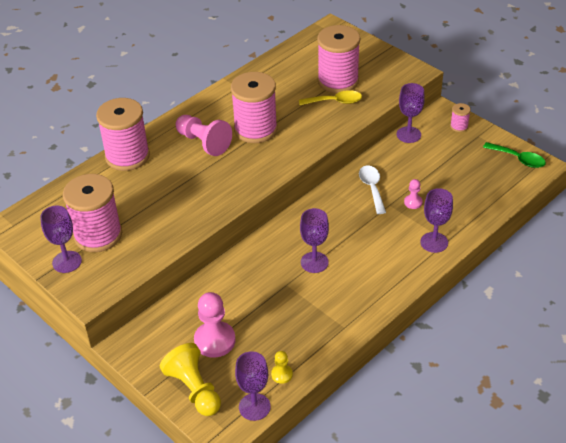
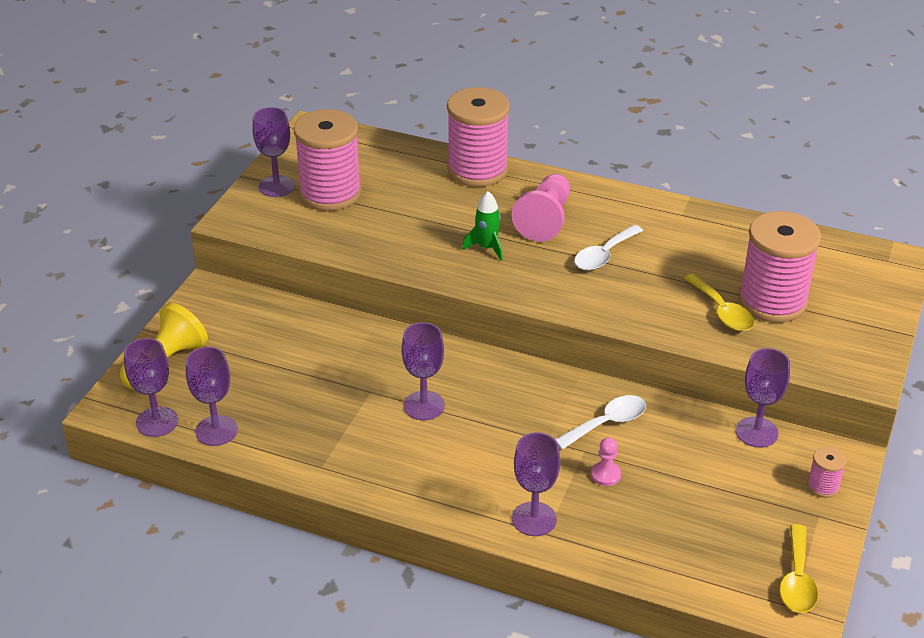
camera: 65 degrees right, 5 degrees down
pink pawn [194,292,236,358] -> none
pink spool [231,72,278,143] -> white spoon [574,225,643,271]
yellow pawn [271,351,293,384] -> purple goblet [186,347,238,446]
green spoon [483,142,546,168] -> yellow spoon [779,524,818,613]
none -> green rocket [462,191,503,261]

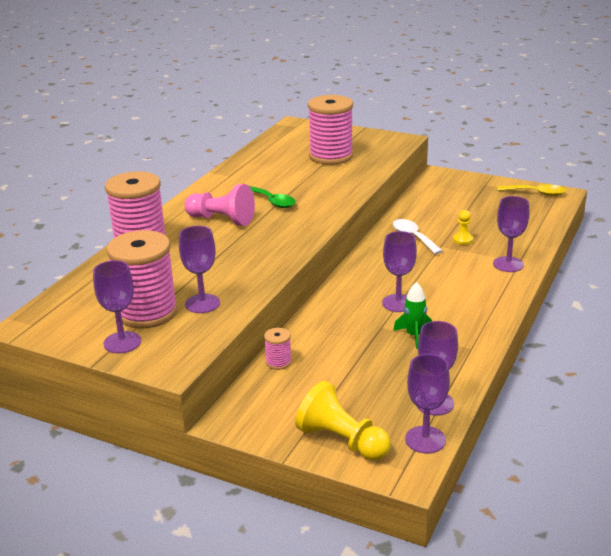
camera: 85 degrees left, 10 degrees down
green rocket [462,191,503,261] -> green rocket moved to [393,282,432,349]
white spoon [574,225,643,271] -> green spoon [249,186,296,208]
pink pawn [591,437,621,486] -> yellow pawn [453,210,473,245]
yellow spoon [684,273,754,331] -> none
purple goblet [736,348,790,448] -> purple goblet moved to [179,226,220,313]
pink spool [807,446,846,498] -> pink spool moved to [264,328,292,370]

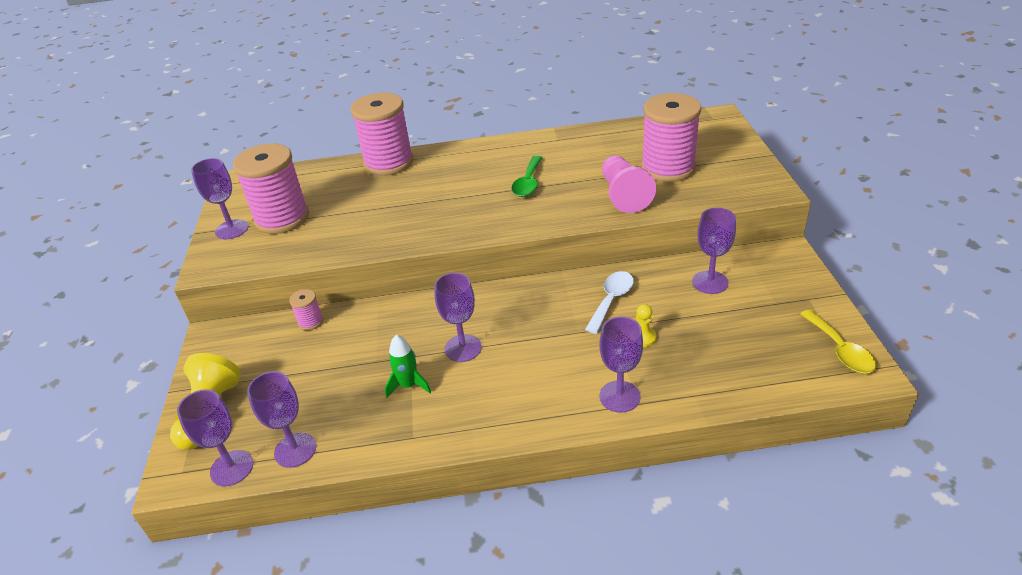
camera: 60 degrees right, 10 degrees up
purple goblet [179,226,220,313] -> purple goblet moved to [692,208,736,294]
pink pawn [184,184,255,226] -> pink pawn moved to [602,155,656,213]

